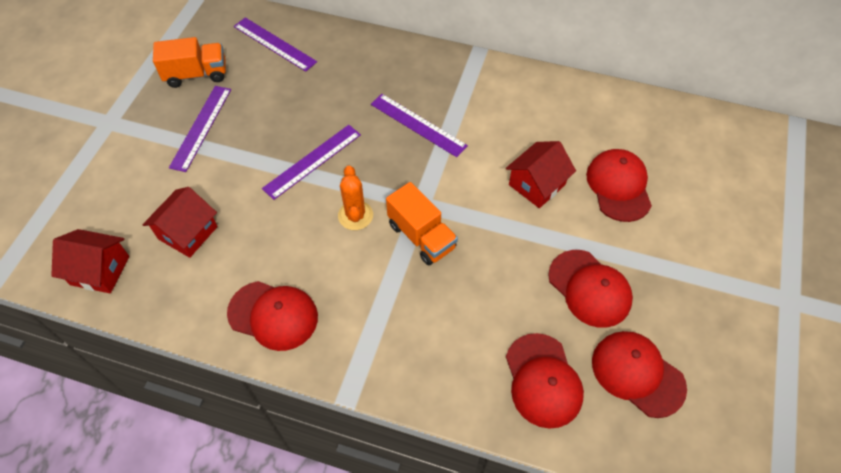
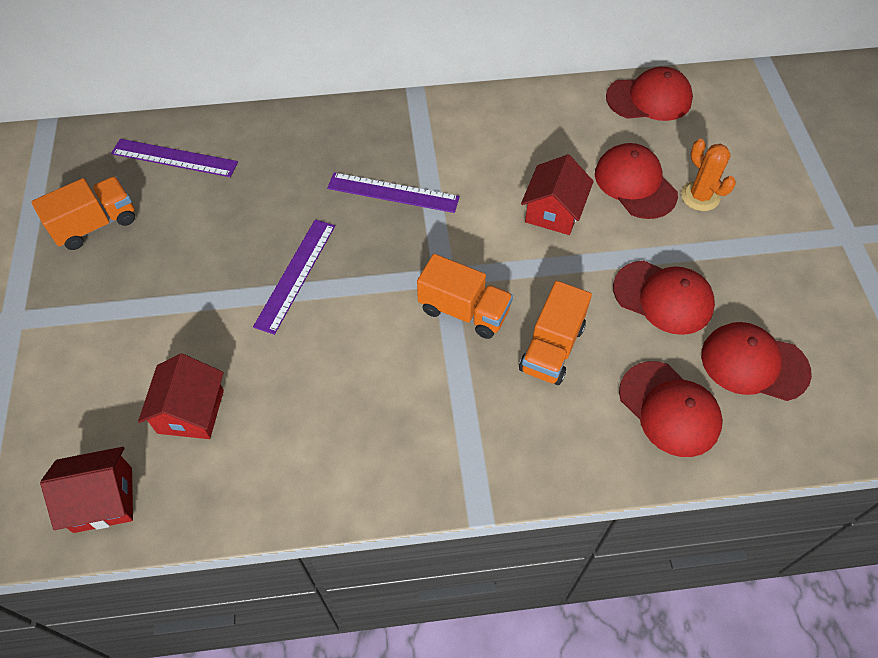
camera: 25 degrees left, 0 degrees up
purple ruler [169,86,231,172] -> none
red cap [227,281,318,351] -> red cap moved to [606,67,693,121]
orange cactus [338,166,373,230] -> orange cactus moved to [681,139,736,211]
none -> orange truck [519,281,592,385]

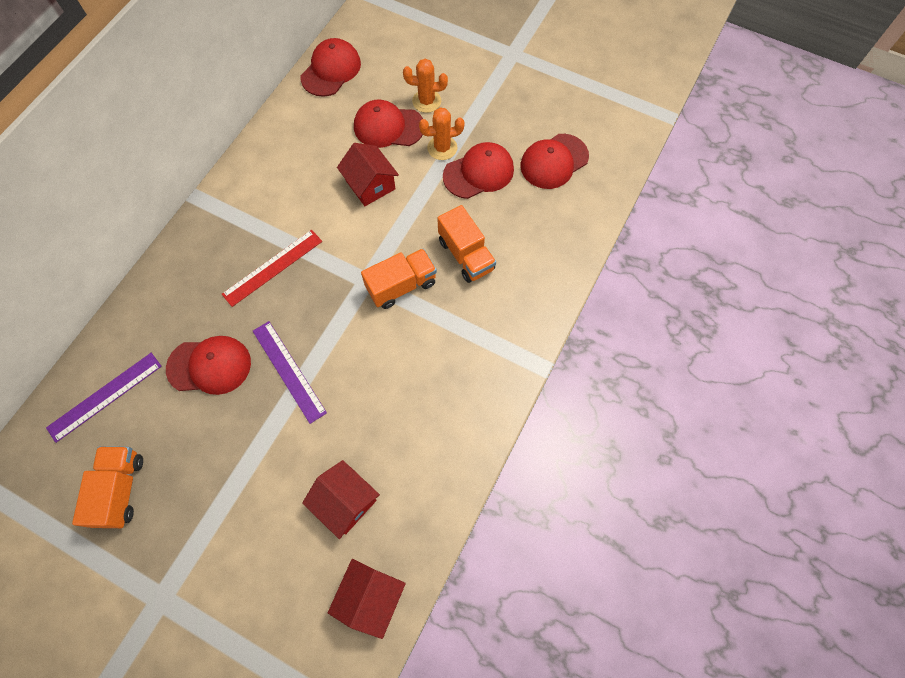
camera: 55 degrees left, 10 degrees up
purple ruler [327,172,460,213] -> red ruler [222,230,322,307]
red cap [619,361,723,457] -> red cap moved to [166,336,251,395]
none -> orange cactus [419,108,465,160]

